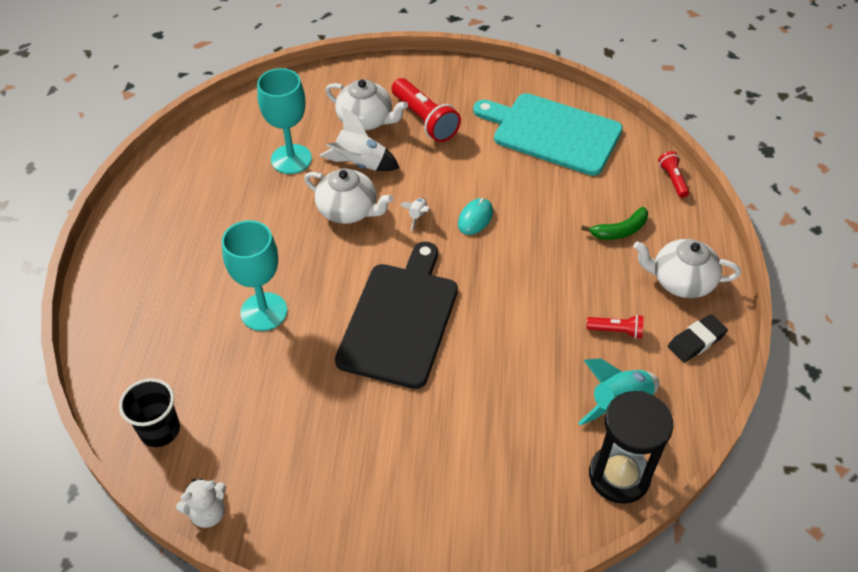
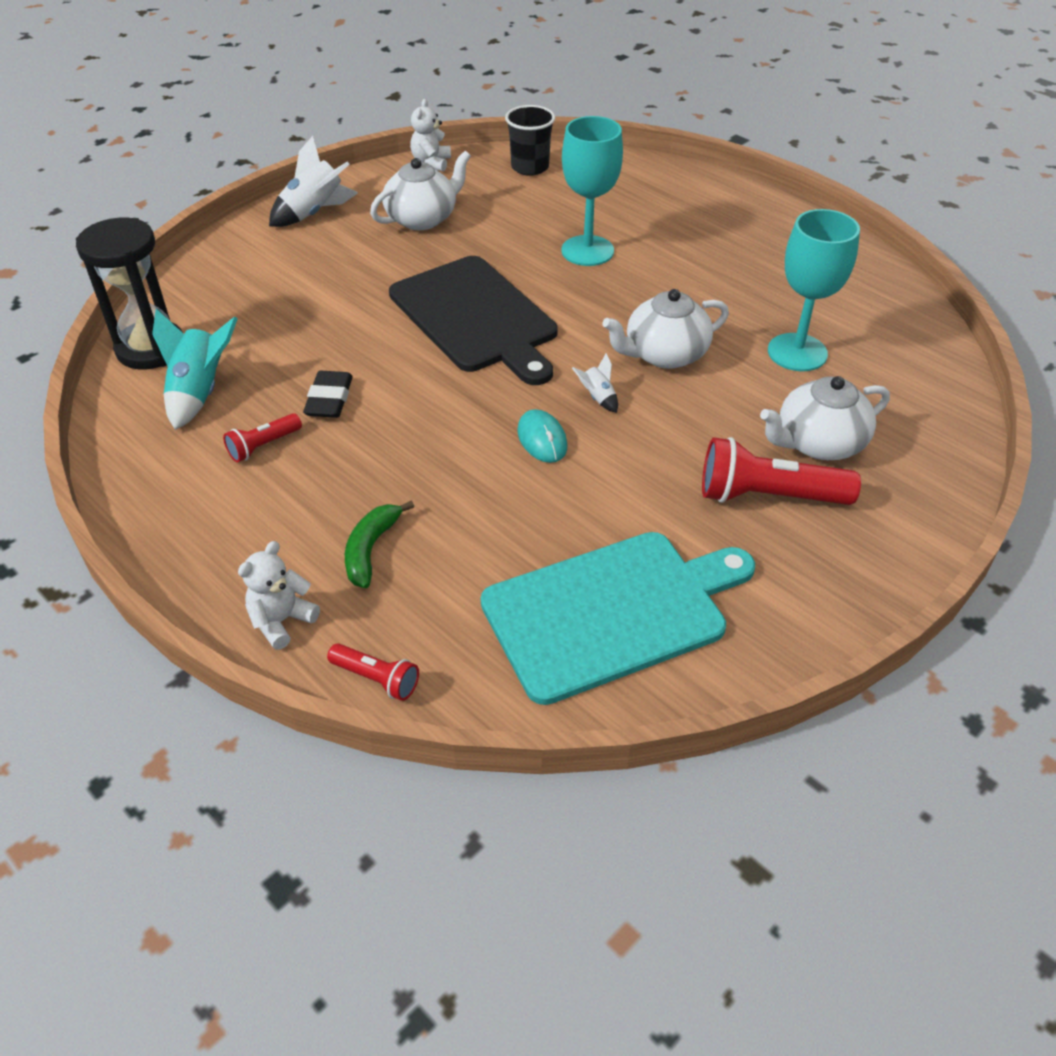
camera: 130 degrees right, 5 degrees down
white rocket [320,107,399,171] -> white rocket moved to [269,136,358,227]
white teapot [633,239,741,298] -> white teapot moved to [370,151,471,230]
black eraser [668,314,728,363] -> black eraser moved to [303,371,353,418]
none -> white teddy bear [238,541,320,650]

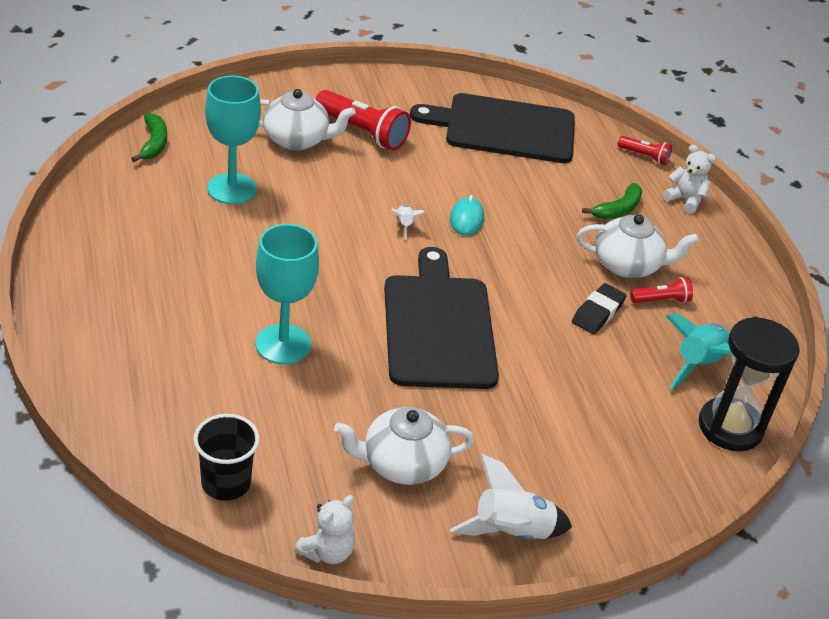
camera: 155 degrees left, 5 degrees down
white teddy bear [238,541,320,650] -> white teddy bear turned 120 degrees counterclockwise [663,145,716,213]
red flashlight [327,643,419,701] -> red flashlight turned 150 degrees clockwise [618,136,672,165]
turquoise cutting board [481,532,755,705] -> black cutting board [410,93,575,163]
white teapot [602,289,729,369] -> white teapot moved to [577,214,699,278]
none -> green banana [131,113,167,162]

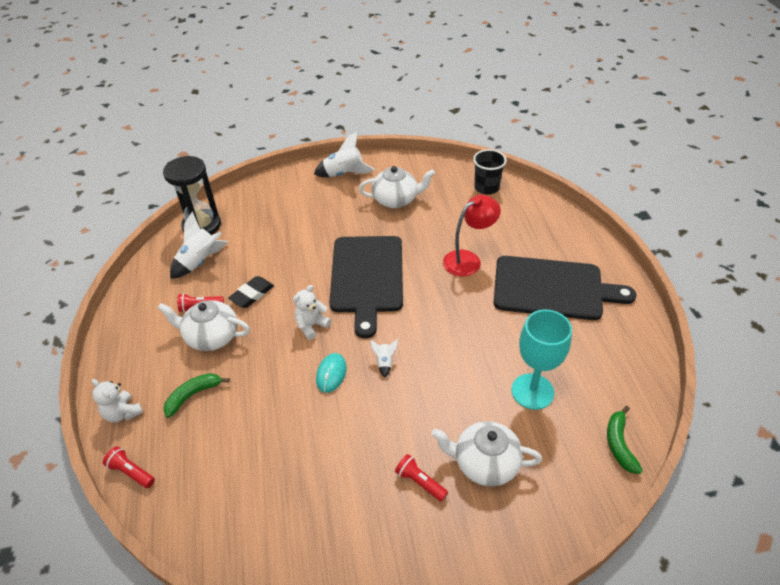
camera: 170 degrees left, 5 degrees up
turquoise goblet [256,224,319,364] -> red lamp [443,195,501,276]
white teddy bear [295,495,355,564] -> white teddy bear moved to [293,285,331,340]
red flashlight [316,90,411,151] -> red flashlight [395,454,448,502], size x0.54
black cutting board [410,93,575,163] -> black cutting board moved to [494,256,636,320]
turquoise rocket [666,314,733,389] -> white rocket [170,211,228,279]

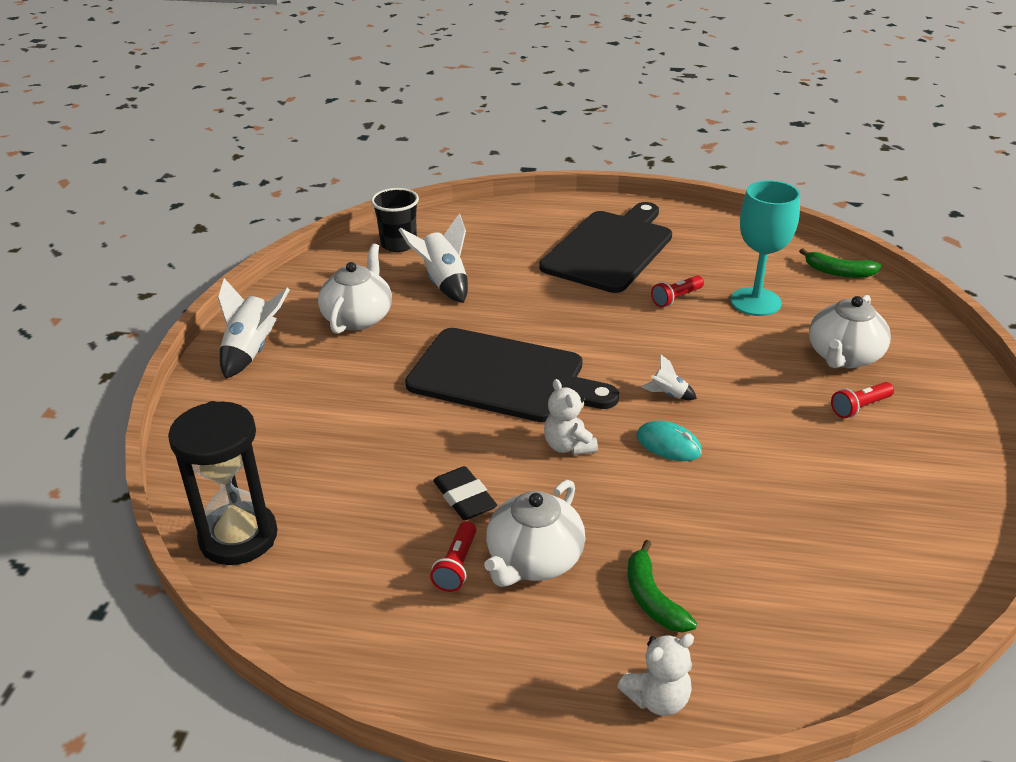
camera: 70 degrees left, 10 degrees down
red flashlight [103,446,155,488] -> red flashlight moved to [651,276,704,307]
white rocket [170,211,228,279] -> white rocket moved to [399,214,468,303]
red lamp [443,195,501,276] -> none

